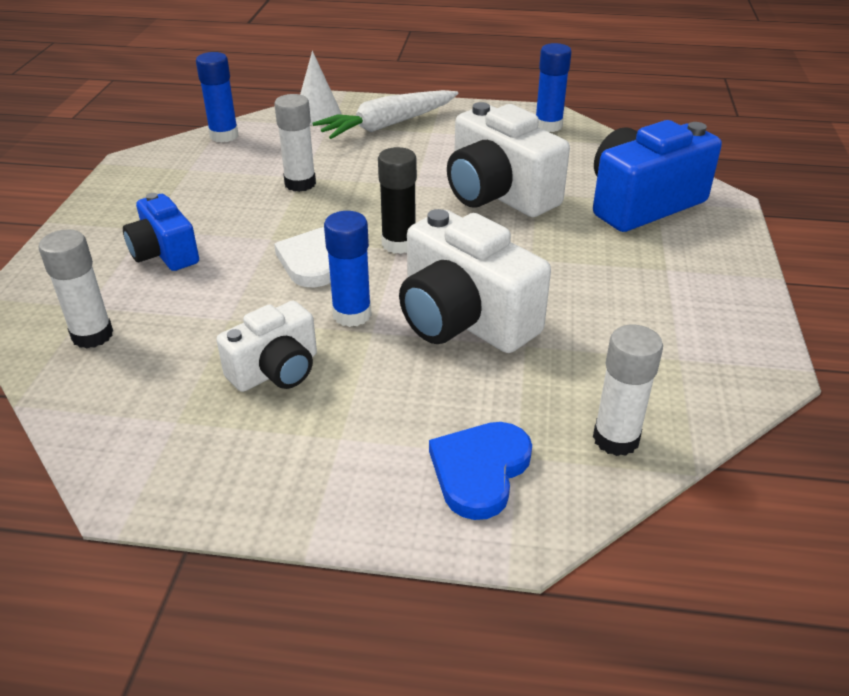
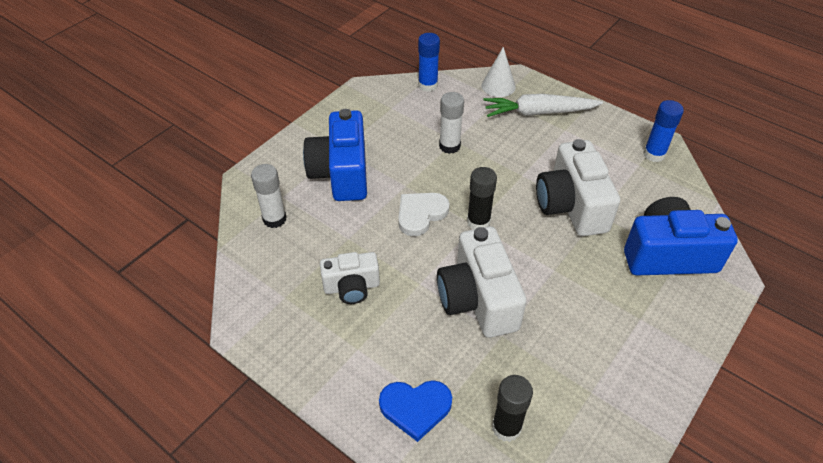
camera: 30 degrees right, 10 degrees up
blue camera [123,193,199,271] -> blue camera [303,109,367,201], size x1.68
blue glue stick [324,211,372,327] -> none
blue heart [429,422,532,520] -> blue heart turned 150 degrees counterclockwise [379,380,452,442]
white glue stick [593,325,663,456] -> black glue stick [492,375,533,442]

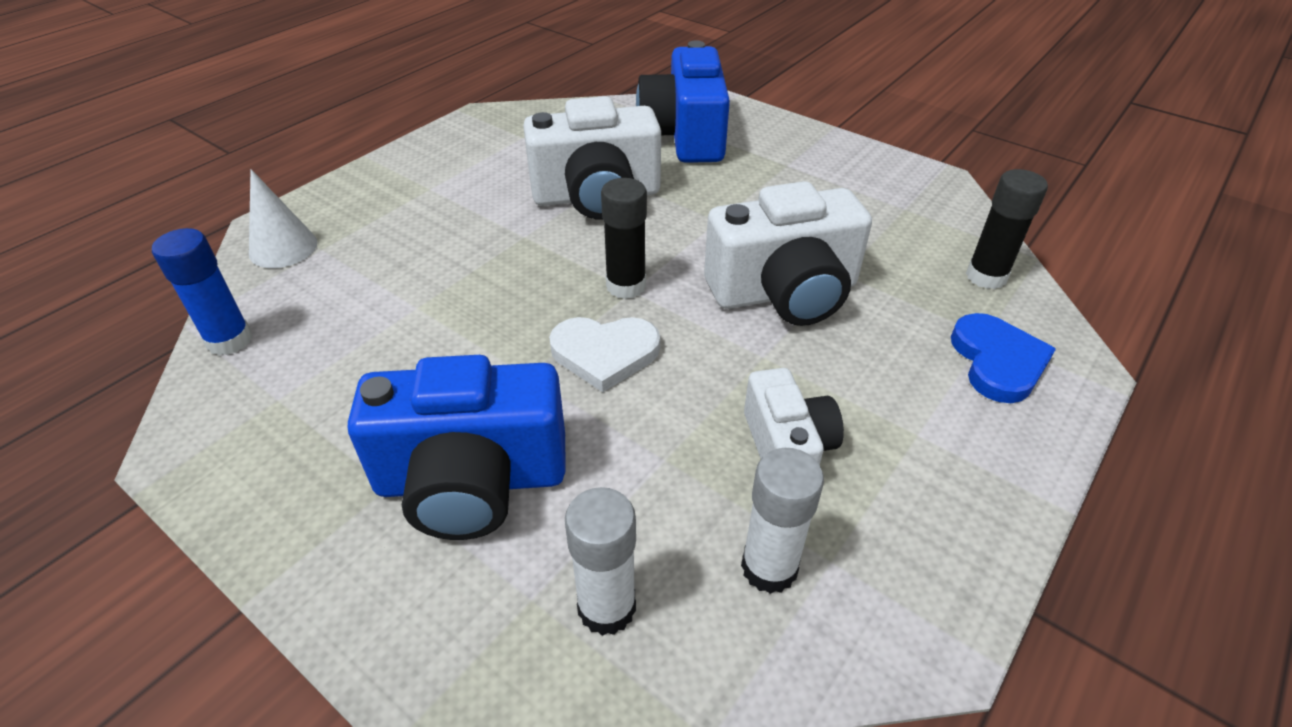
camera: 90 degrees left, 5 degrees down
white heart [398,193,450,236] -> white heart turned 45 degrees counterclockwise [549,317,660,392]
white glue stick [439,92,464,154] -> white glue stick moved to [741,448,824,594]
white carrot [484,94,603,117] -> none
blue glue stick [643,100,684,162] -> none

